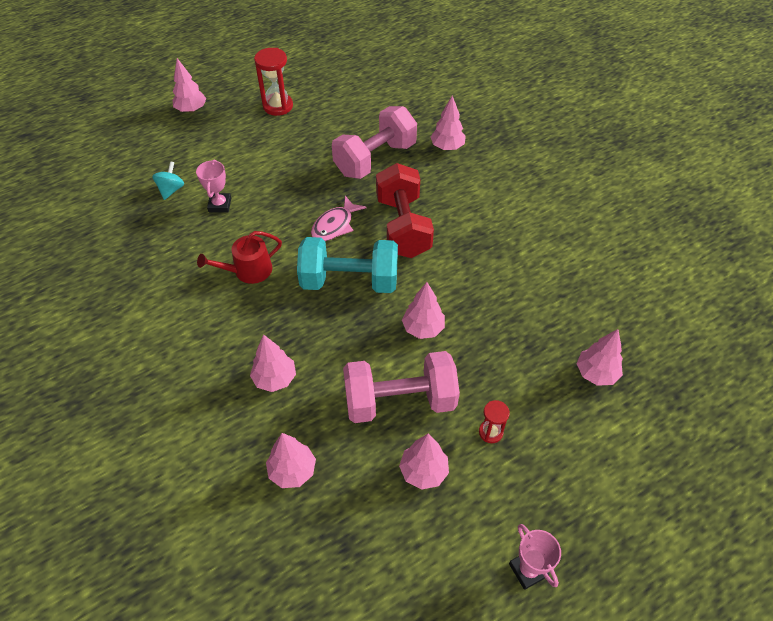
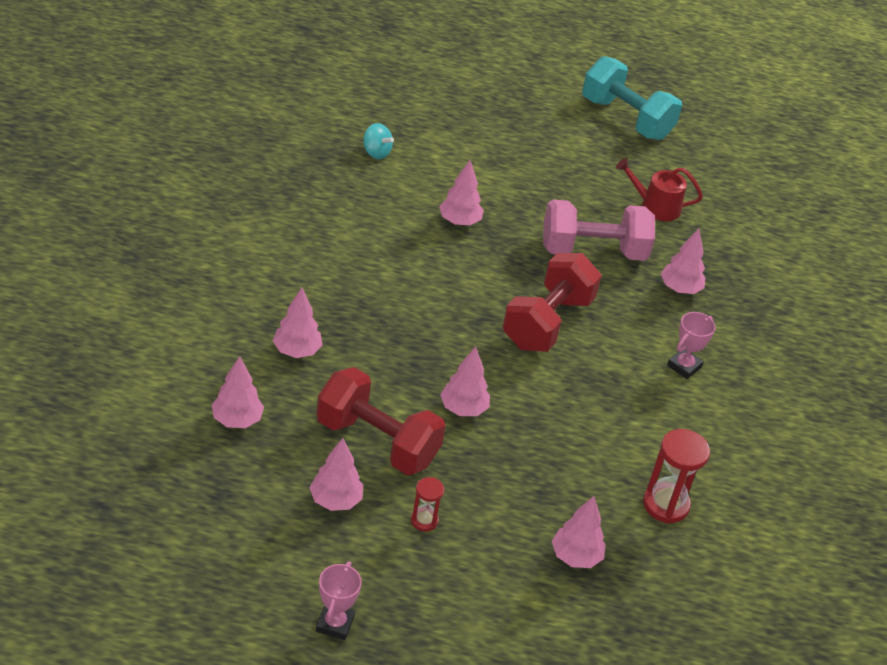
camera: 35 degrees right, 10 degrees down
turquoise spinning top [152,161,184,200] -> turquoise spinning top turned 75 degrees clockwise [363,123,394,159]
pink tree [173,58,206,113] -> pink tree moved to [439,160,484,226]
pink trophy [196,159,231,213] -> pink trophy moved to [667,312,716,379]
red watering can [197,231,282,284] -> red watering can moved to [616,158,703,221]
red hourglass [254,48,293,116] -> red hourglass moved to [643,429,710,523]
turquoise dumbbell [297,237,398,293] -> turquoise dumbbell moved to [582,56,682,140]
pink fish [311,196,366,241] -> none
pink dumbbell [343,351,460,423] -> red dumbbell [316,367,446,475]

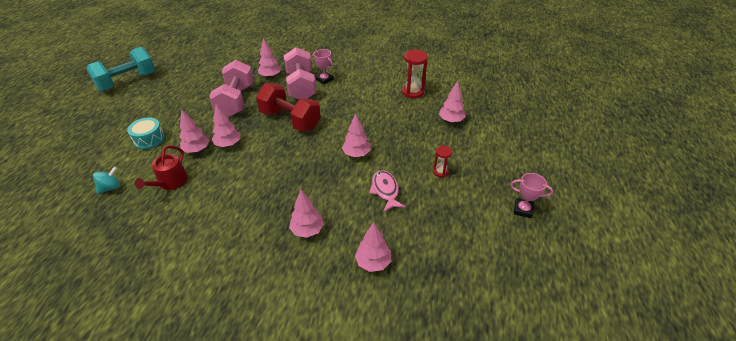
camera: 80 degrees left, 0 degrees up
pink tree [309,438,363,511] -> pink tree moved to [212,104,241,147]
red dumbbell [316,367,446,475] -> pink fish [369,170,406,212]
red watering can [616,158,703,221] -> red watering can moved to [135,145,188,190]
none -> turquoise drum [127,118,165,149]
none -> pink dumbbell [284,47,316,99]

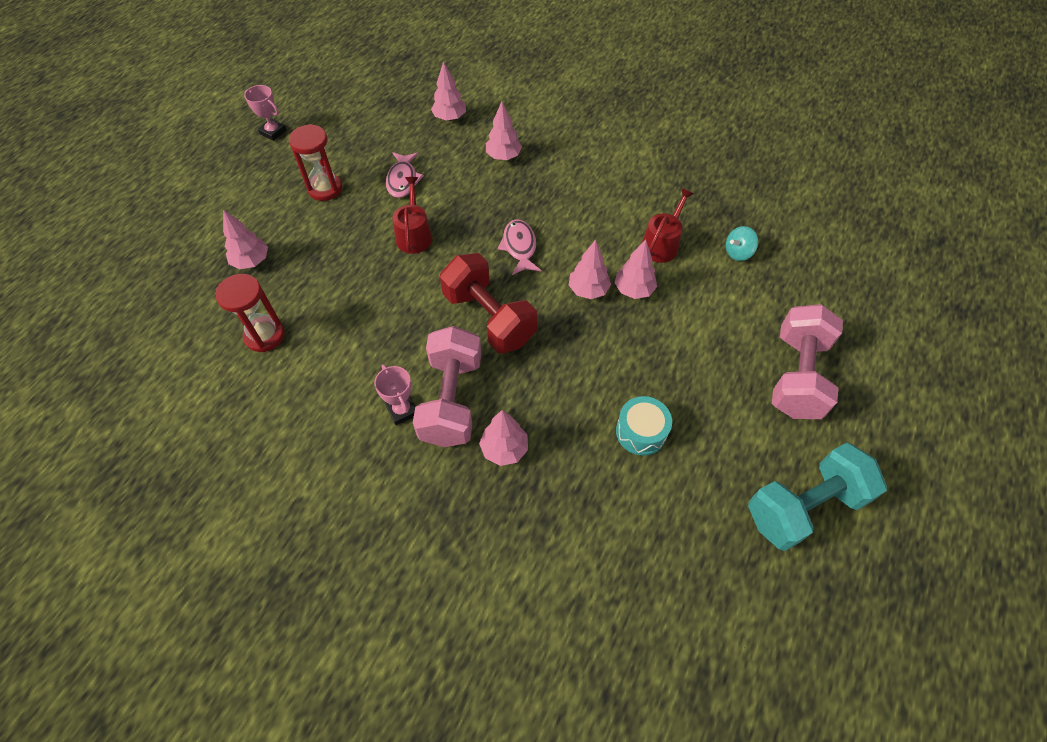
camera: 165 degrees left, 15 degrees up
turquoise drum [127,118,165,149] -> turquoise drum moved to [616,396,672,456]
pink dumbbell [209,60,254,117] -> pink dumbbell moved to [772,304,843,419]
pink tree [342,113,371,157] -> red watering can [393,177,432,254]
red hourglass [433,146,452,178] -> red hourglass [289,124,342,201], size x1.76
none -> pink fish [498,219,541,275]

